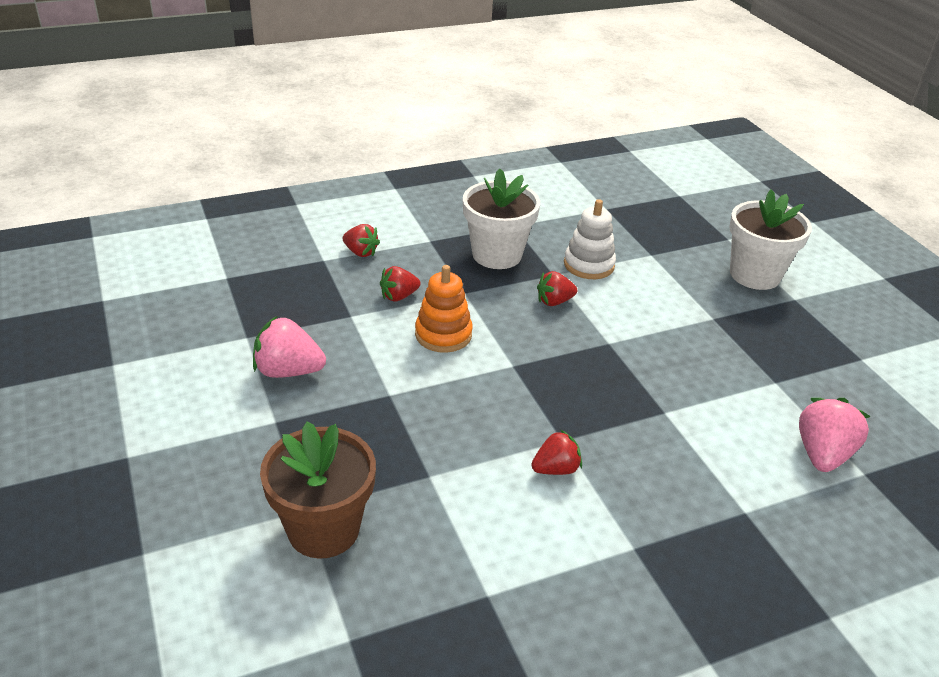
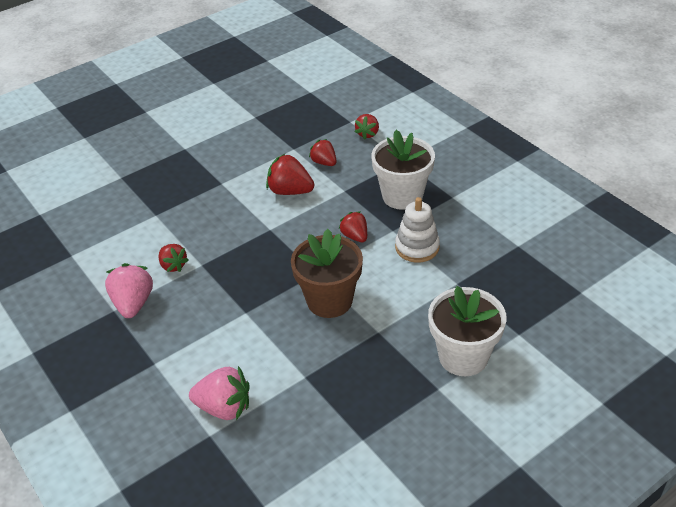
camera: 80 degrees right, 5 degrees up
pink strawberry [253,316,326,378] -> pink strawberry moved to [105,263,153,318]
brown flower pot [260,421,376,559] -> brown flower pot moved to [291,229,363,318]
orange stacking toy [415,265,473,353] -> red strawberry [266,154,314,195]

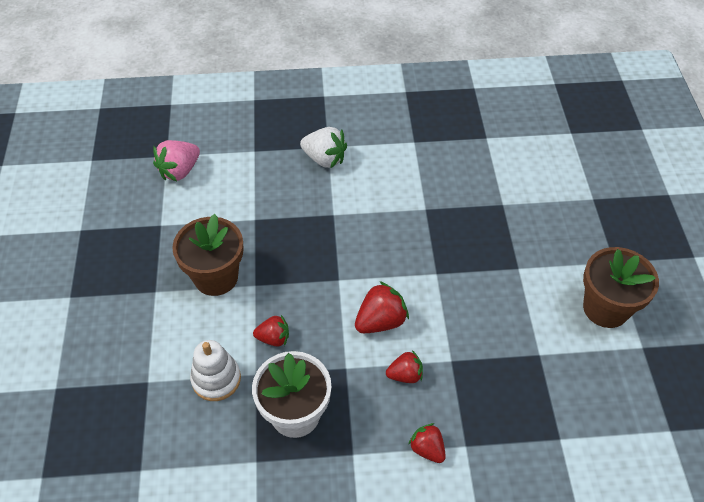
camera: 120 degrees right, 10 degrees up
pink strawberry [105,263,153,318] -> white strawberry [300,127,347,168]
red strawberry [159,244,189,272] -> none
white flower pot [428,286,507,376] -> none
none -> brown flower pot [583,247,659,328]

